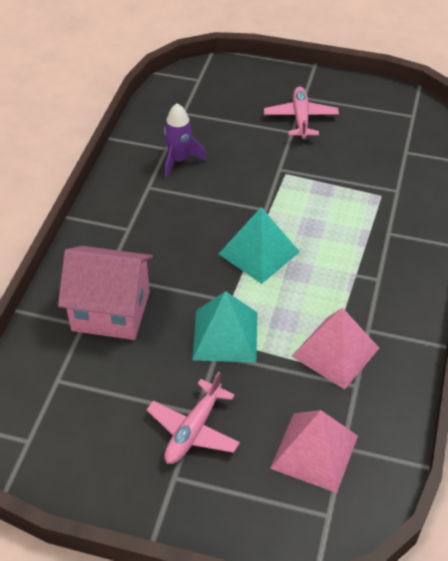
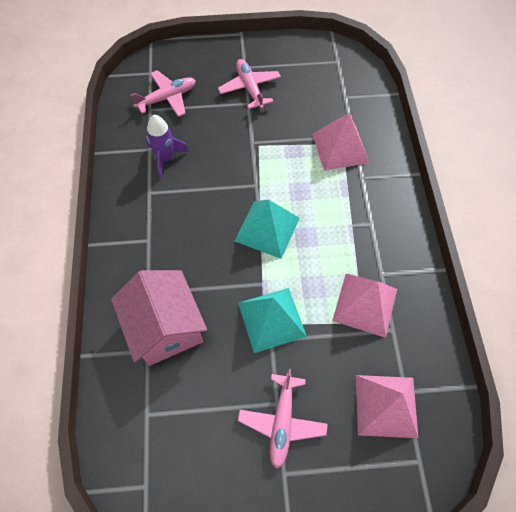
camera: 20 degrees left, 15 degrees up
pink house [58,246,153,340] -> pink house turned 75 degrees clockwise [111,270,207,366]
none -> pink plane [131,70,196,117]
none -> pink pyramid [312,113,369,171]

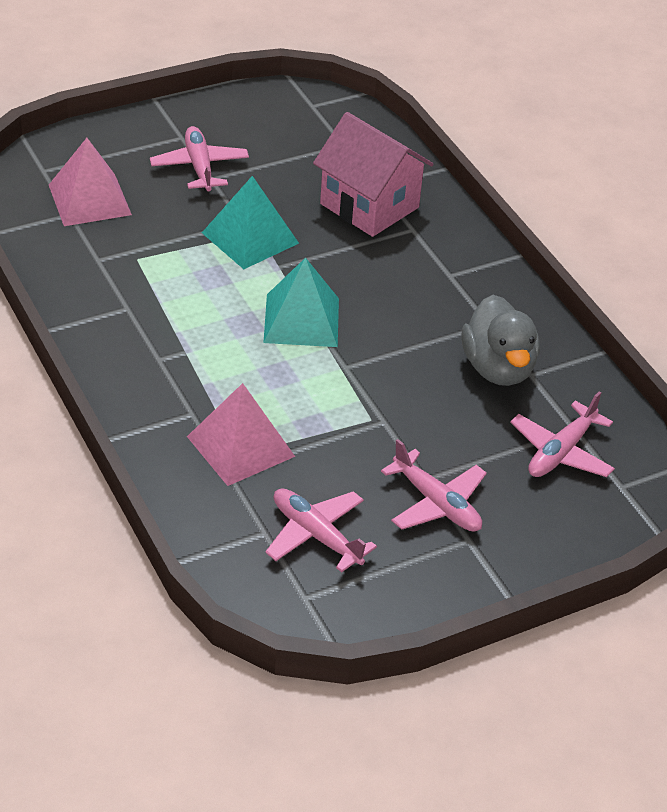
camera: 155 degrees right, 20 degrees down
purple rocket [146,115,189,179] -> grey duck [462,295,540,386]
pink pyramid [332,274,397,338] -> none
none -> pink plane [265,489,377,572]

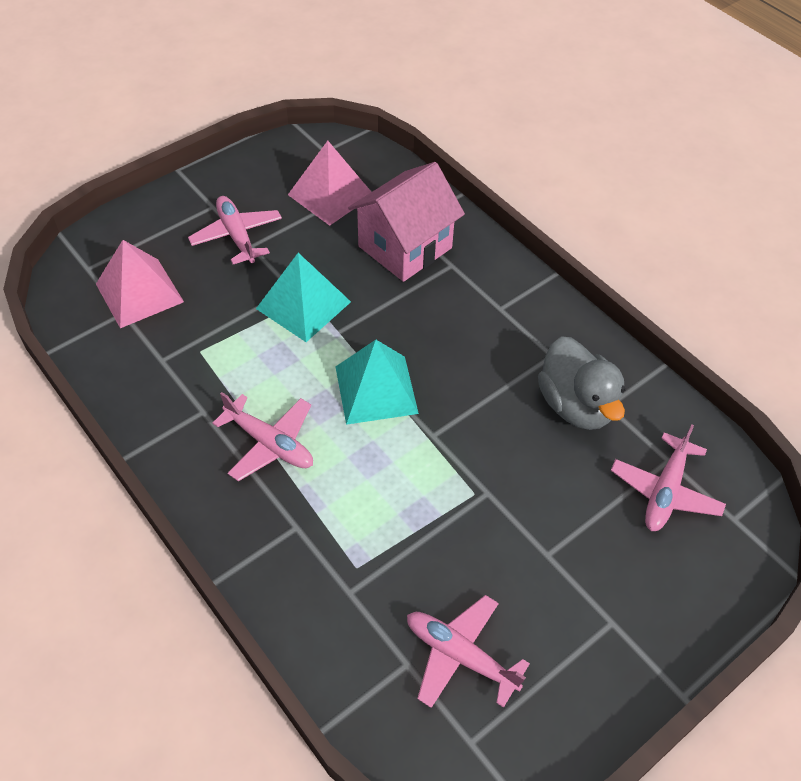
camera: 10 degrees left, 10 degrees up
pink pyramid [187,383,295,486] -> pink pyramid moved to [288,141,371,226]
pink house [313,112,433,237] -> pink house turned 75 degrees counterclockwise [348,162,465,282]
pink plane [381,439,487,532] -> pink plane moved to [212,392,313,481]

